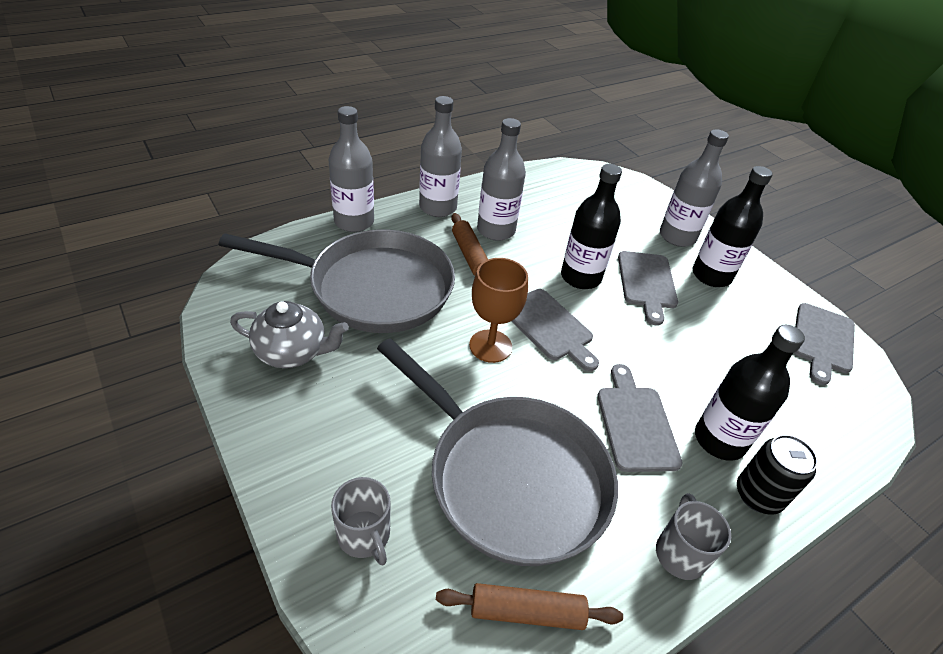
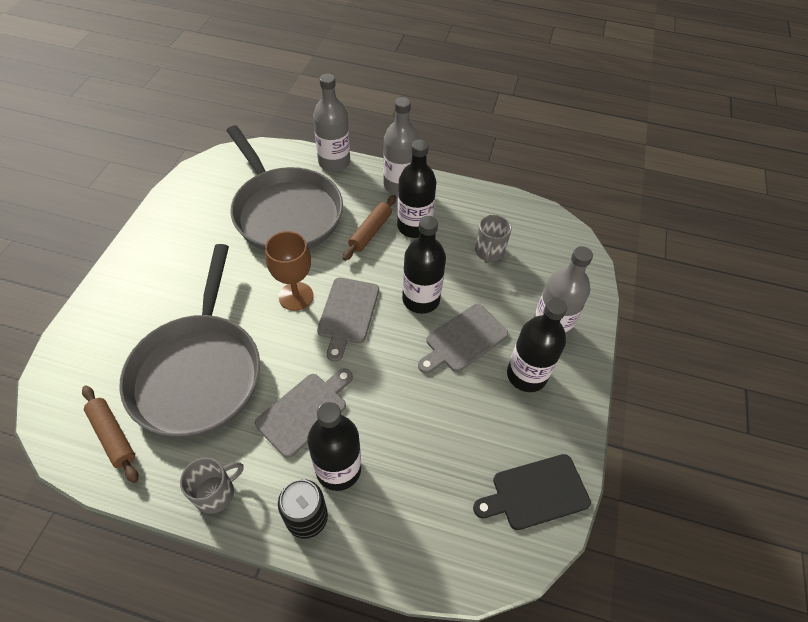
camera: 50 degrees right, 10 degrees up
grey teapot [230,301,349,368] -> none
grey mug [331,477,391,565] -> grey mug moved to [475,215,512,263]
grey bottle [477,118,526,241] -> black bottle [397,139,436,238]
grey cutting board [794,303,855,385] -> black cutting board [473,454,591,530]

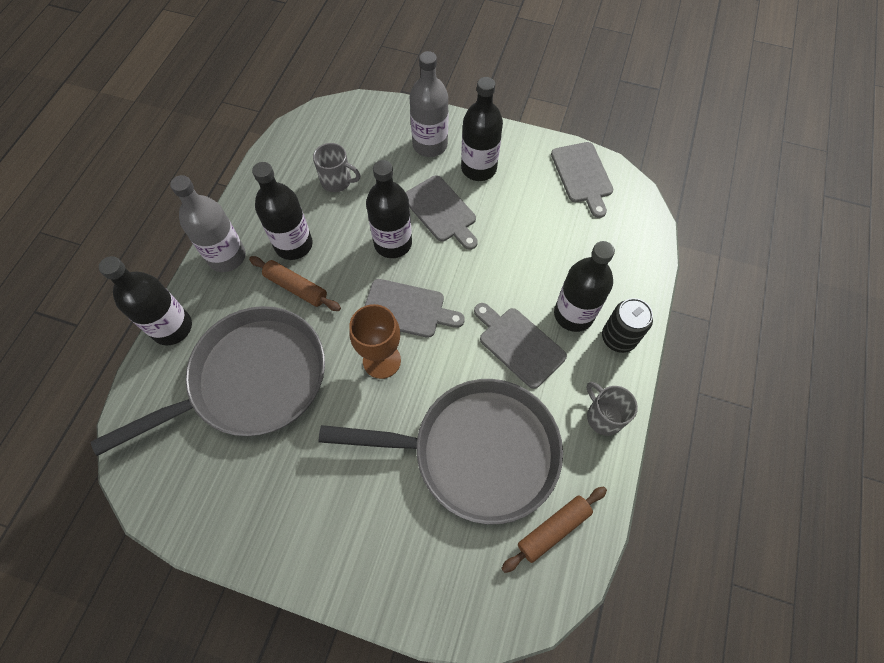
camera: 85 degrees left, 10 degrees up
grey bottle [313,74,350,172] -> black bottle [99,256,192,345]
black cutting board [473,454,591,530] -> grey cutting board [551,142,613,218]

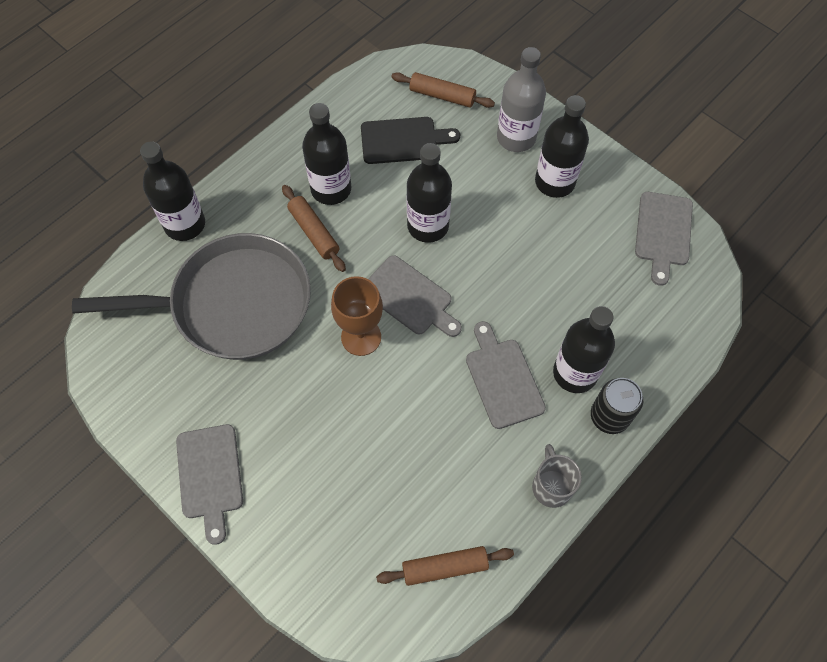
camera: 25 degrees right, 0 degrees up
grey bottle [170,175,246,272] -> none
grey mug [313,143,361,192] -> black cutting board [361,117,460,164]
grey pan [319,379,563,524] -> none
grey cutting board [405,175,478,250] -> grey cutting board moved to [176,424,243,545]
none -> brown rolling pin [391,72,495,108]

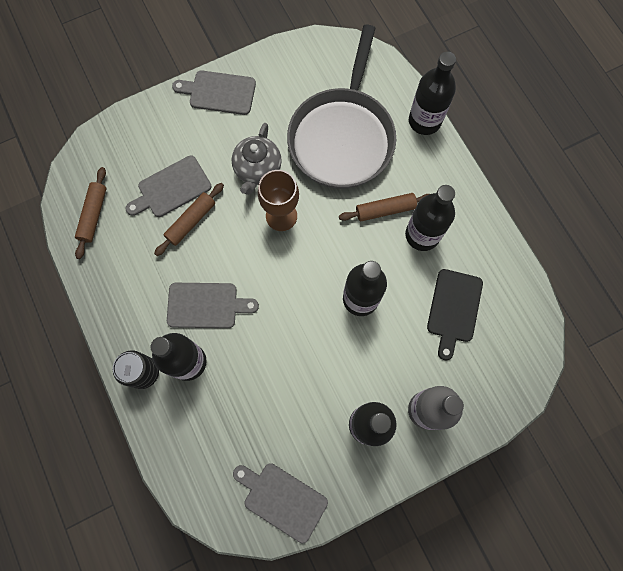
camera: 110 degrees right, 10 degrees up
grey cutting board [368,255,462,337] -> grey cutting board moved to [125,156,212,217]
brown rolling pin [391,72,495,108] -> brown rolling pin moved to [154,183,224,256]
grey mug [532,444,582,508] -> none
none -> grey teapot [232,123,282,195]

